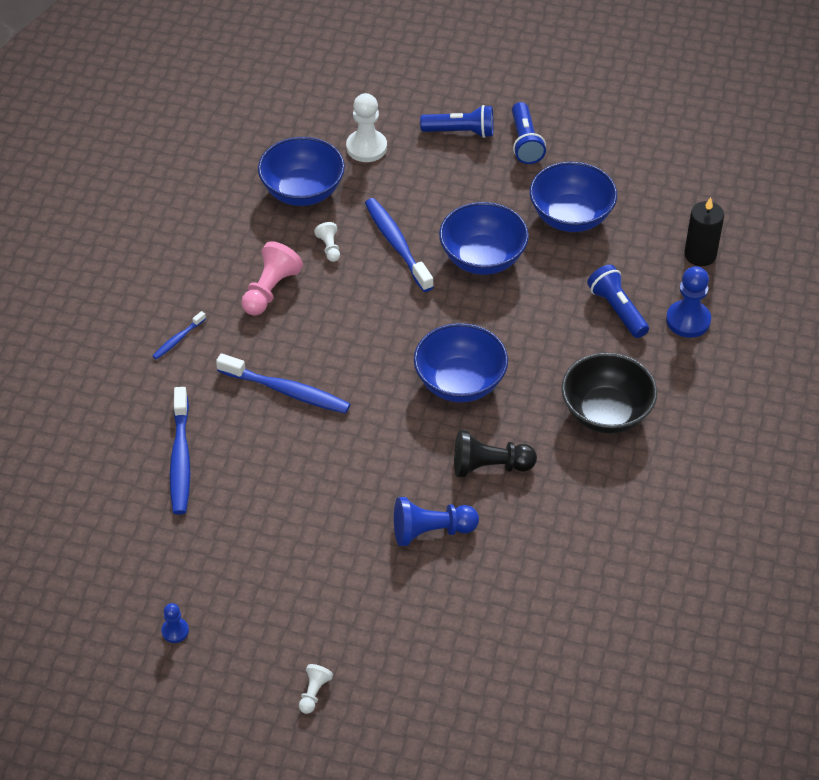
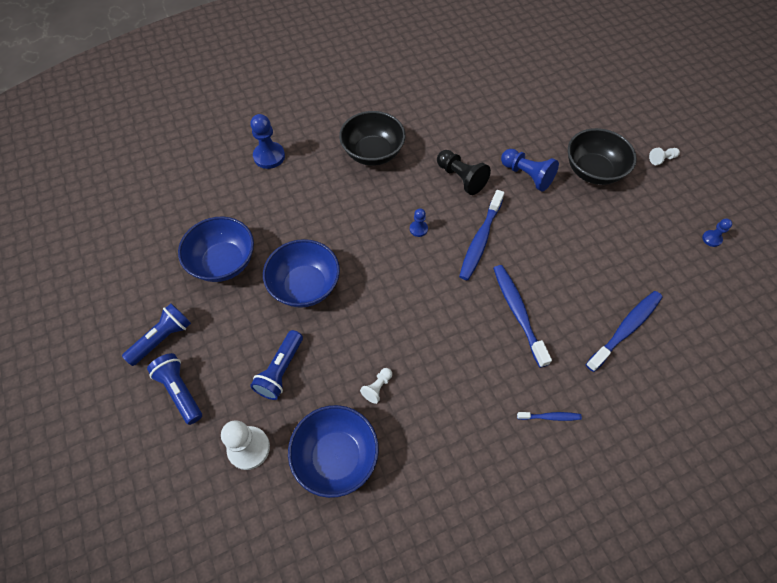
camera: 130 degrees left, 10 degrees up
pink pawn [241,241,303,315] -> none
blue toothbrush [365,198,434,292] -> blue toothbrush moved to [459,190,504,280]
blue bowl [414,323,508,402] -> blue pawn [410,209,428,237]
blue flashlight [587,264,649,338] -> blue flashlight moved to [250,330,303,400]
black candle [684,197,724,266] -> none
none -> black bowl [568,128,637,185]

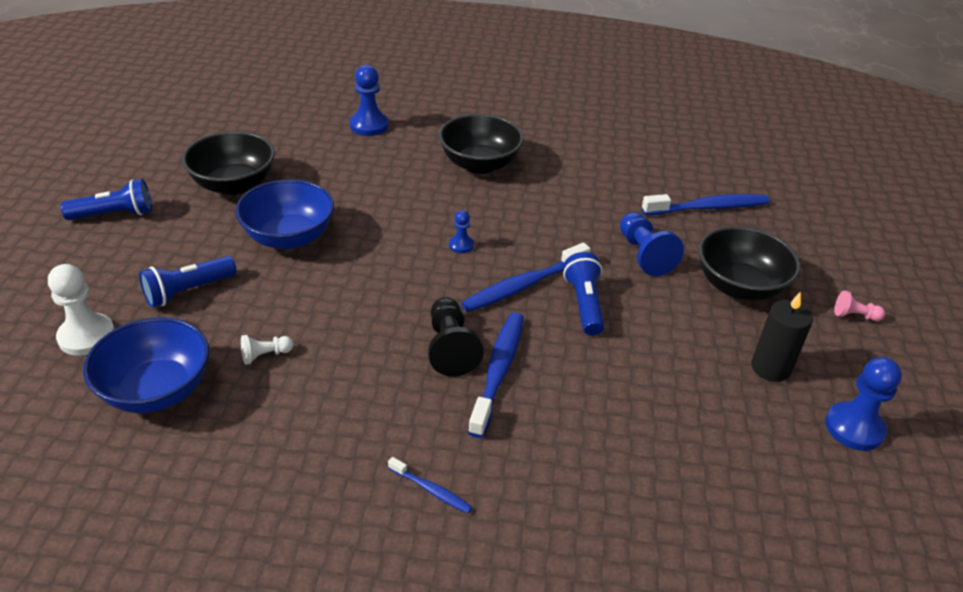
camera: 30 degrees right, 20 degrees down
blue flashlight [147,353,202,425] -> blue flashlight moved to [563,252,605,336]
blue bowl [178,217,254,282] -> black bowl [182,131,275,195]
black pawn [437,150,491,195] -> black pawn moved to [428,297,484,377]
blue toothbrush [586,291,662,372] -> blue toothbrush moved to [642,194,770,215]
white pawn [649,148,680,165] -> pink pawn [834,290,885,321]
blue pawn [702,219,732,247] -> blue pawn [825,357,902,451], size x1.85
none -> black candle [751,292,813,382]

